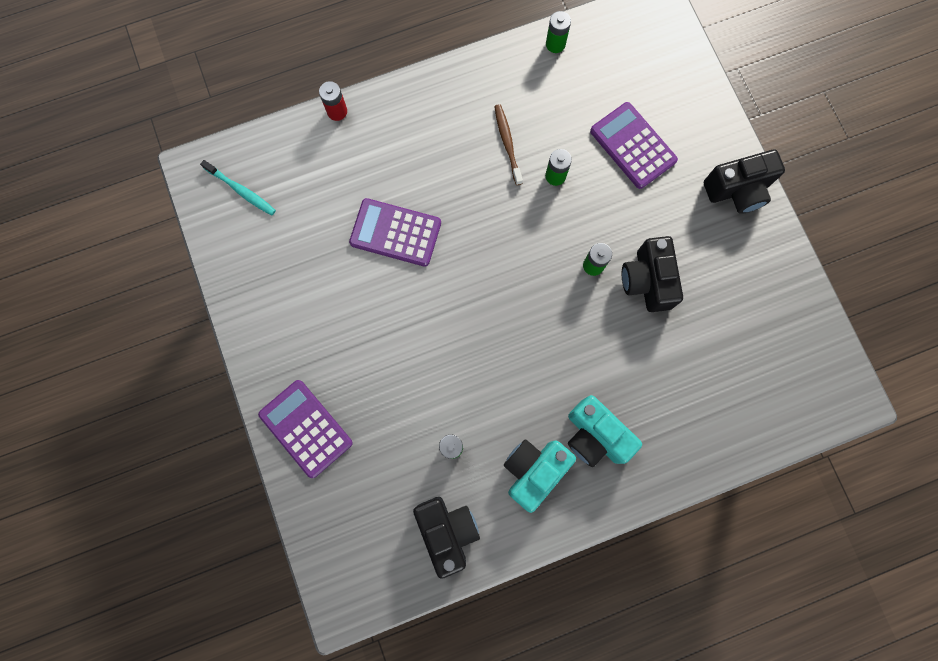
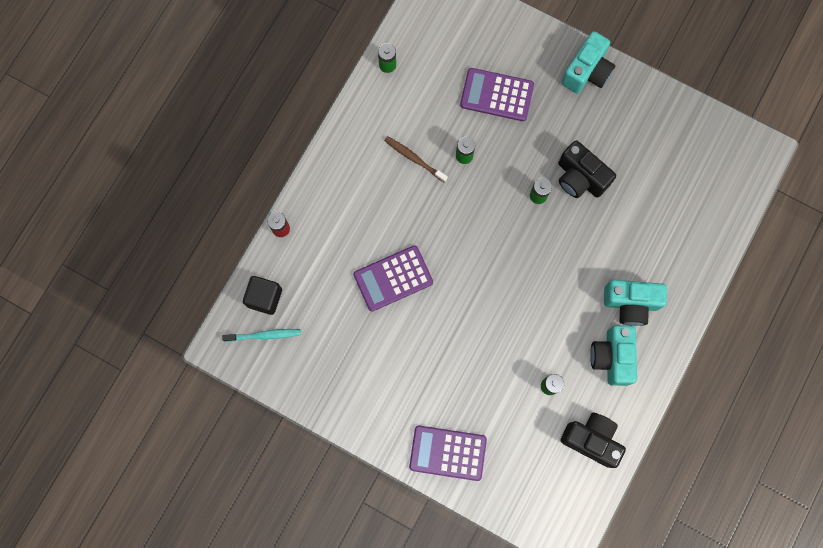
camera: 40 degrees left, 0 degrees up
black camera [704,149,785,214] -> turquoise camera [561,31,615,94]
none -> black cube [243,276,282,315]

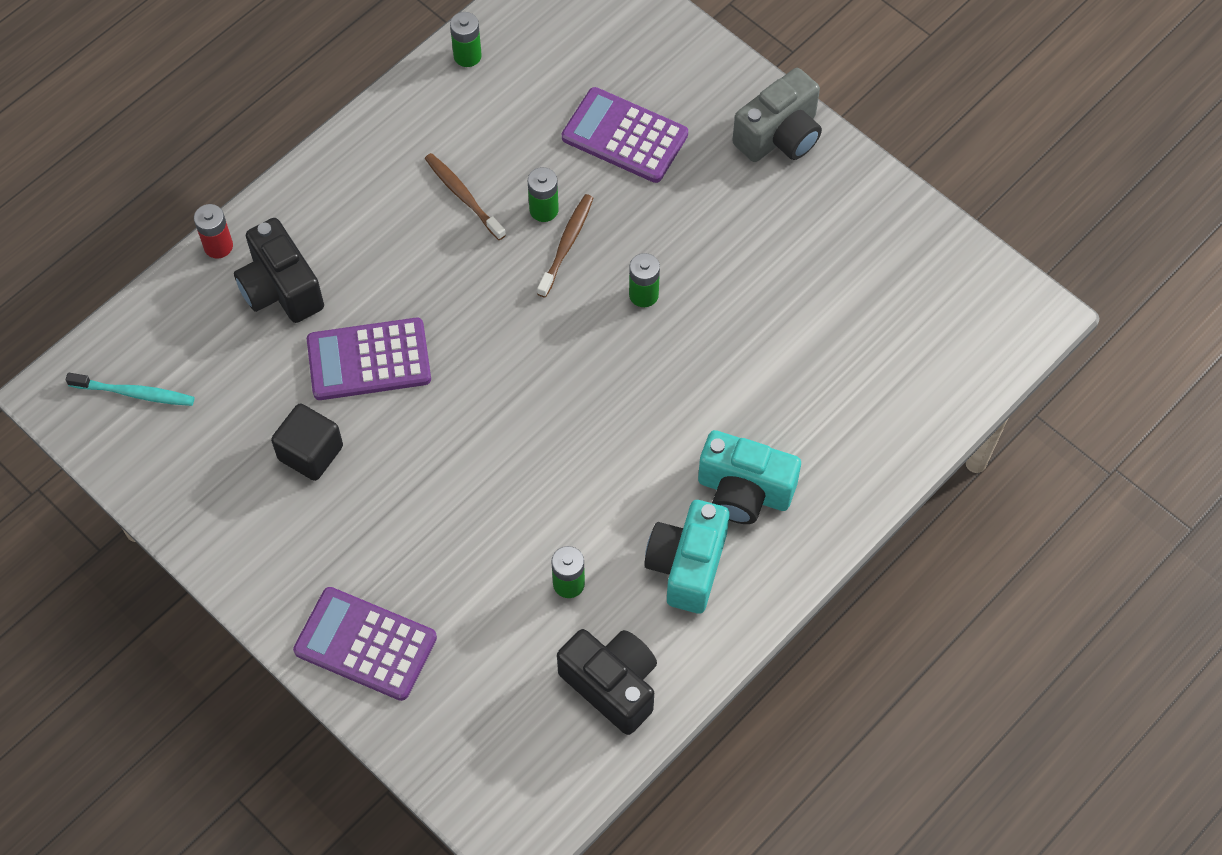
camera: 15 degrees right, 15 degrees down
black cube [243,276,282,315] -> black cube moved to [271,403,343,481]
black camera [558,140,616,198] -> black camera moved to [234,218,324,323]
turquoise camera [561,31,615,94] -> grey camera [732,68,822,162]
none -> brown toothbrush [537,194,593,298]

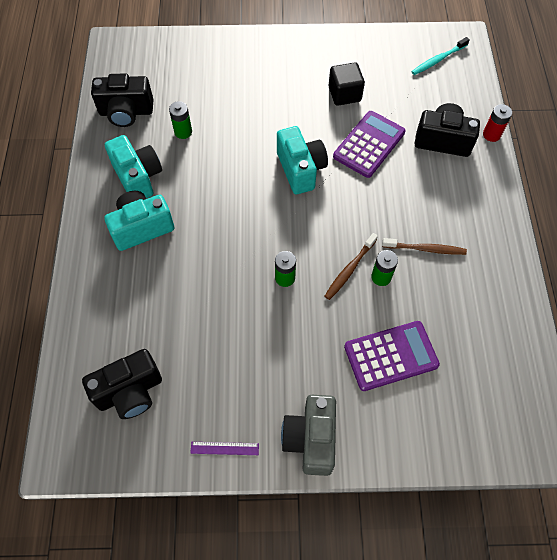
camera: 135 degrees right, 0 degrees up
purple calculator [293,587,437,701] -> none
green battery [450,12,482,67] -> none
brown toothbrush [537,194,593,298] -> brown toothbrush turned 60 degrees clockwise [324,233,378,300]
none -> black camera [82,349,162,419]
none -> purple ruler [190,442,259,455]
none -> turquoise camera [277,126,328,194]

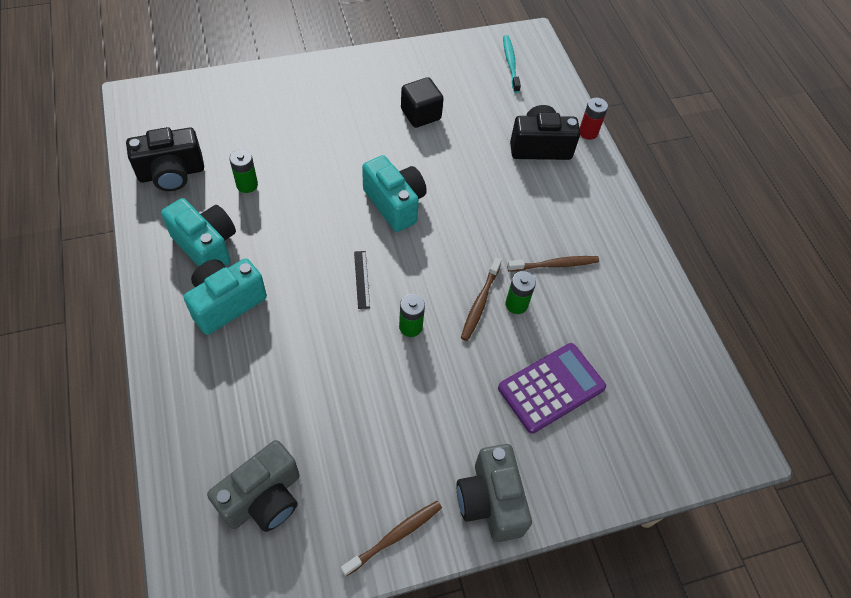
camera: 20 degrees left, 5 degrees down
black camera [82,349,162,419] -> grey camera [207,440,300,532]
purple ruler [190,442,259,455] -> brown toothbrush [341,501,442,576]
purple calculator [333,111,406,178] -> none
turquoise toothbrush [411,37,469,75] -> turquoise toothbrush turned 135 degrees clockwise [503,35,521,93]
none -> black ruler [354,251,370,309]

